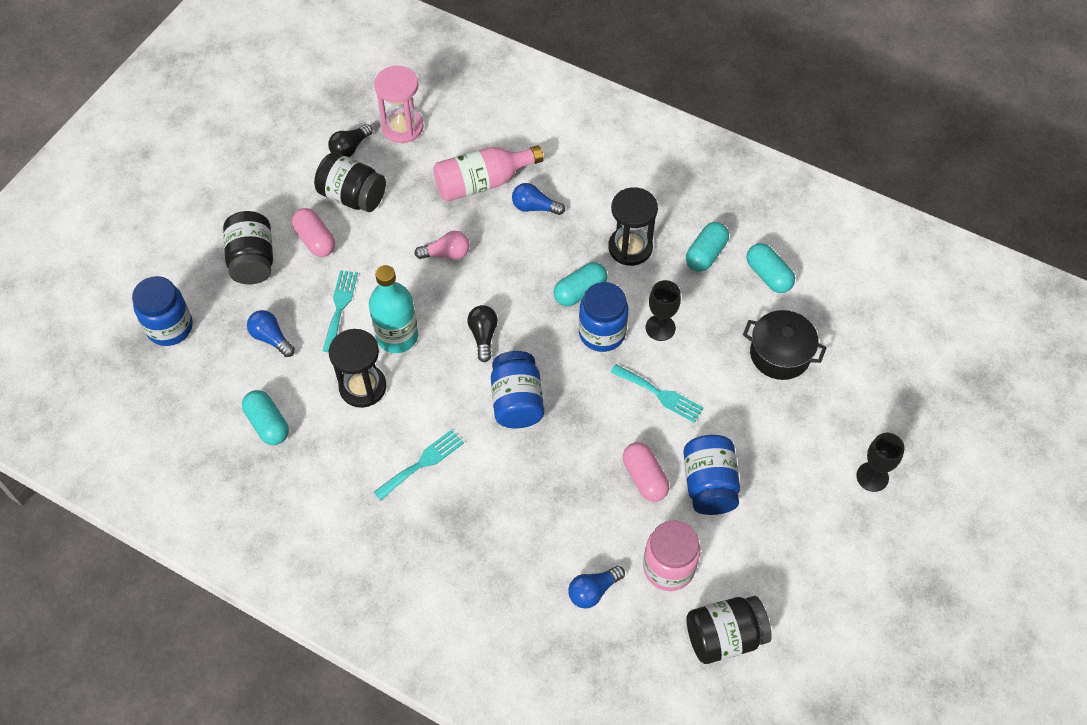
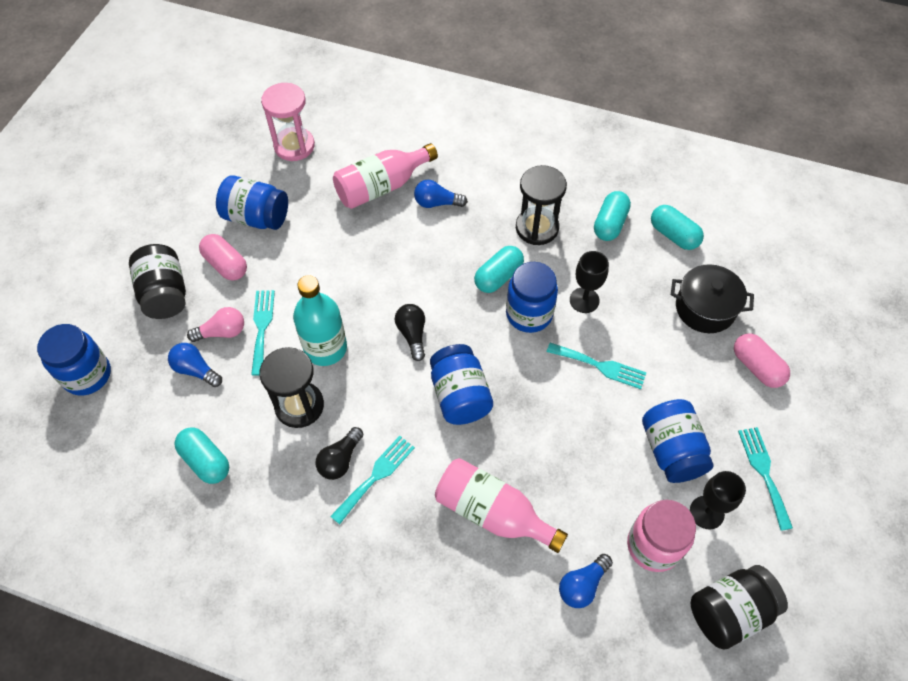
camera: 10 degrees left, 0 degrees up
black jar [314,152,386,212] -> blue jar [216,175,288,230]
black light bulb [328,124,373,157] -> black light bulb moved to [316,427,363,480]
pink light bulb [415,231,470,260] -> pink light bulb moved to [187,307,244,342]
pink capsule [623,442,669,502] -> pink capsule moved to [734,334,790,388]
black goblet [856,433,905,492] -> black goblet moved to [690,471,746,529]
none -> pink bottle [435,458,568,553]
none -> turquoise fork [738,427,793,531]

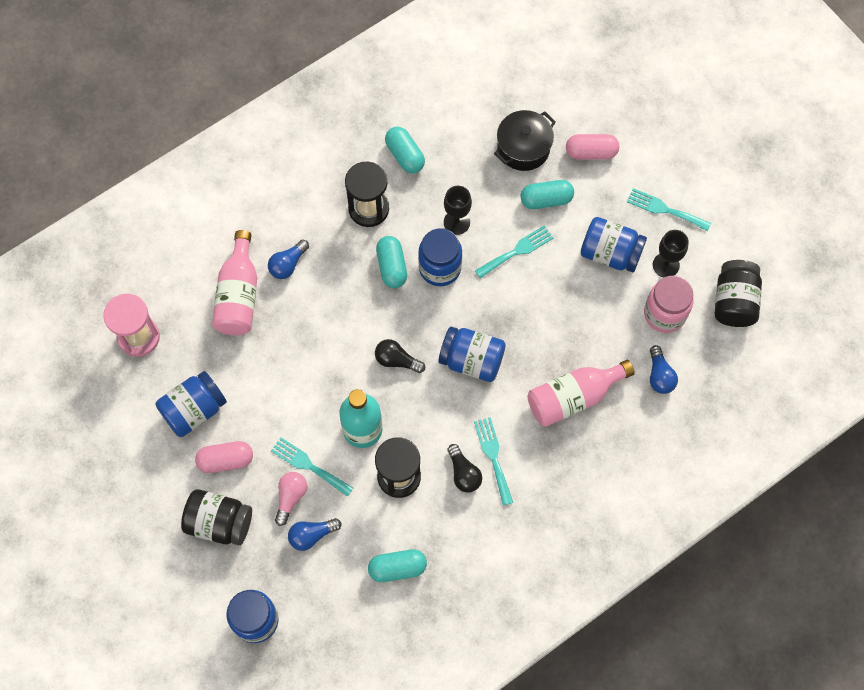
camera: 55 degrees left, 10 degrees up
turquoise capsule [651,205,704,250] -> turquoise capsule moved to [521,180,574,209]

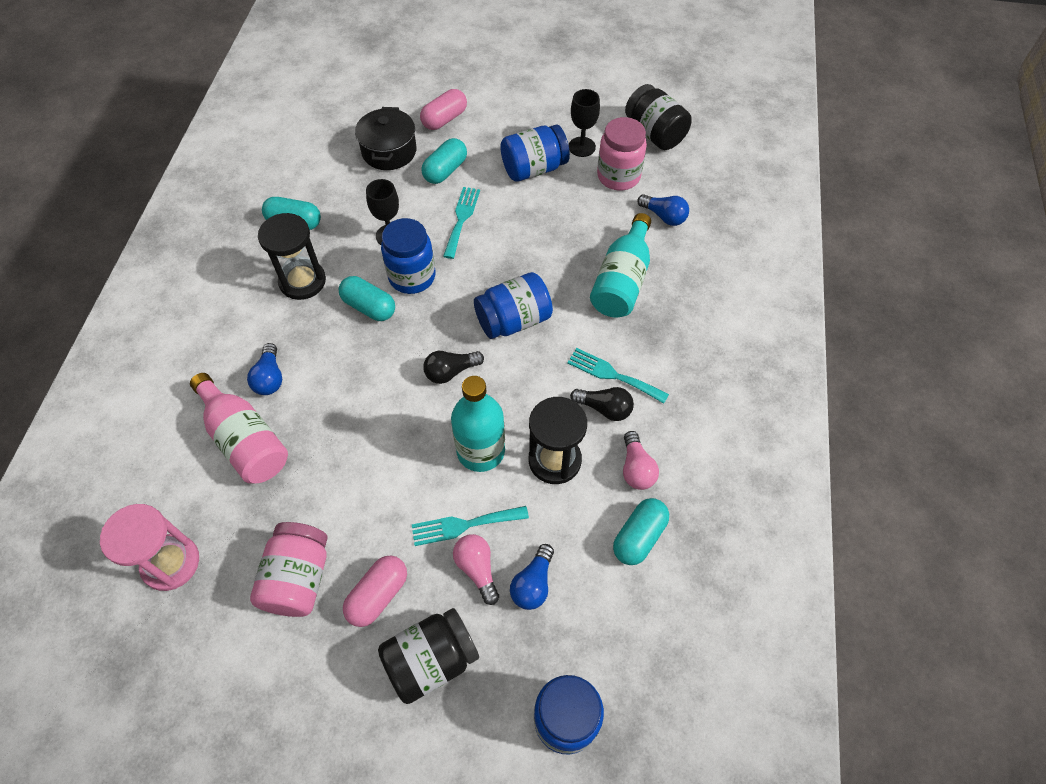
camera: 45 degrees left, 10 degrees down
blue jar [155,371,227,437] -> pink jar [250,522,328,617]
pink bottle [528,360,635,427] -> turquoise bottle [590,213,651,317]
turquoise fork [627,188,711,231] -> none
none -> pink light bulb [623,431,659,490]

